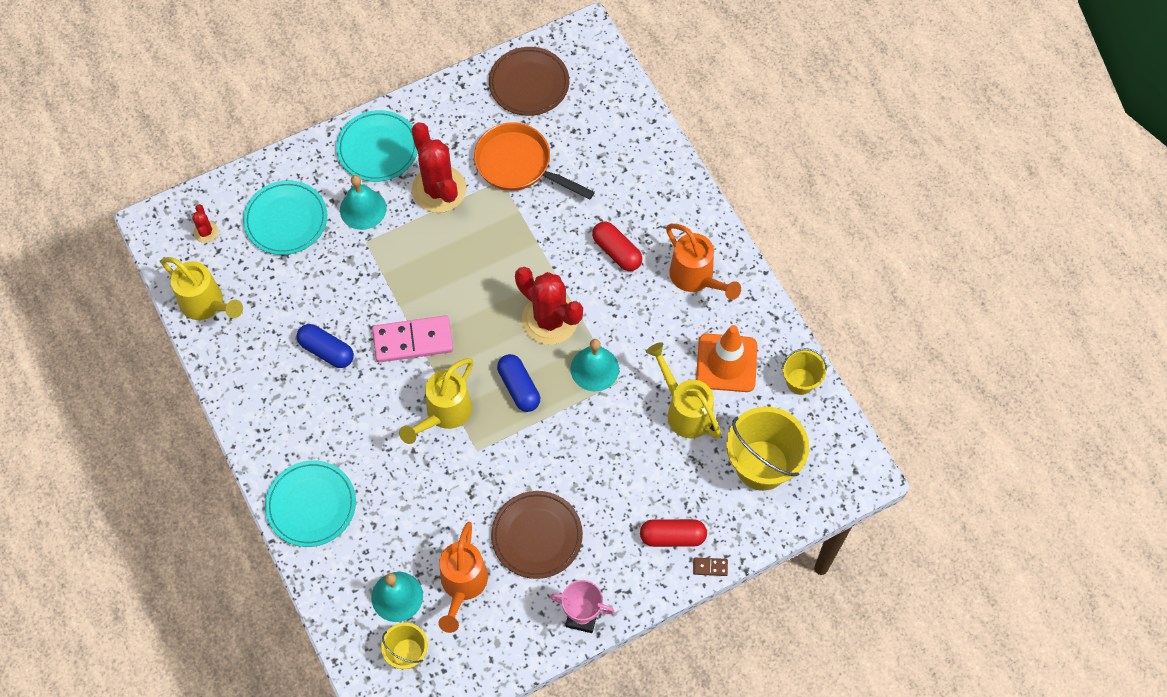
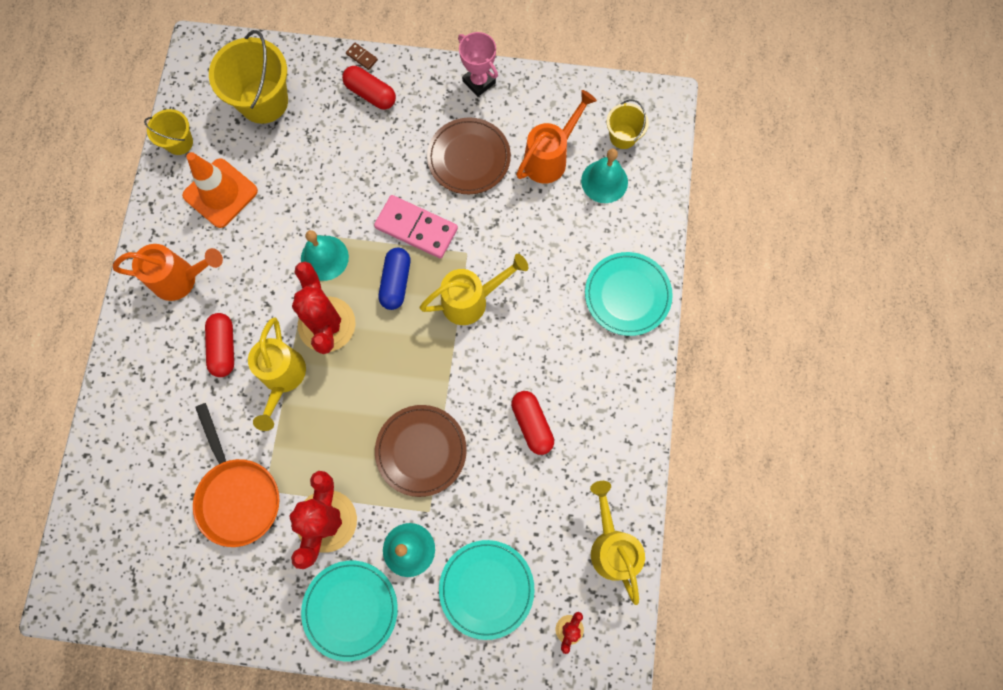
camera: 145 degrees left, 10 degrees up
blue capsule [297,324,354,368] -> red capsule [511,391,554,455]
pink domino [372,315,453,363] -> pink domino moved to [374,195,458,259]
brown plate [489,47,569,116] -> brown plate moved to [375,405,467,497]
yellow watering can [646,342,722,439] -> yellow watering can moved to [248,317,306,431]
orange watering can [666,224,741,300] -> orange watering can turned 90 degrees clockwise [113,244,223,301]

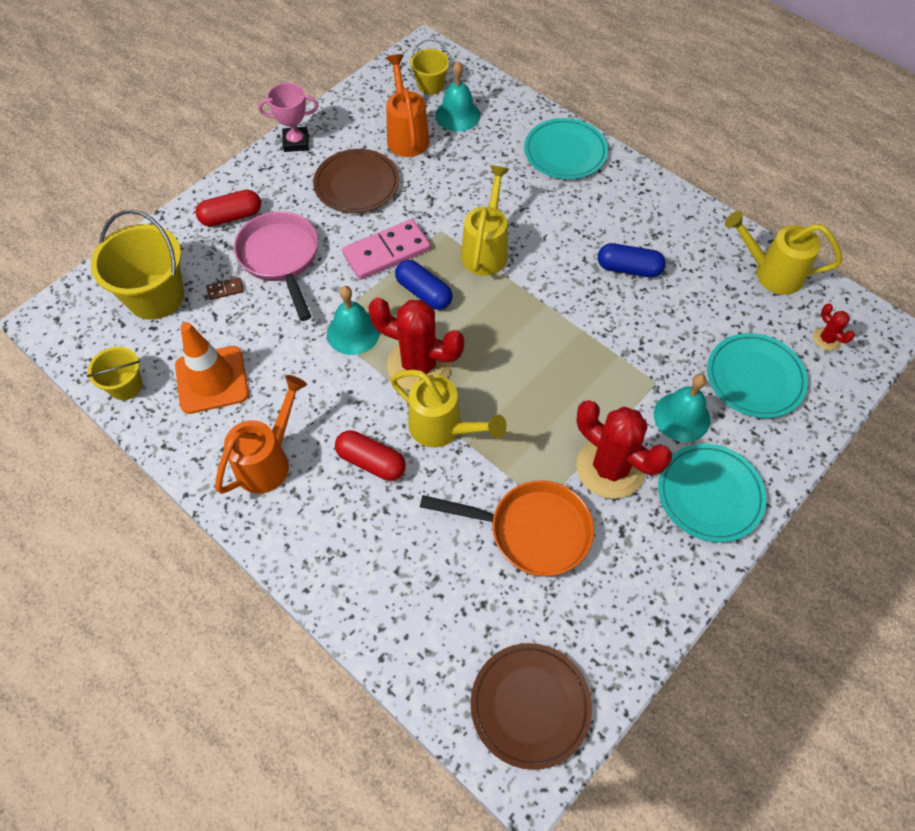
camera: 55 degrees left, 15 degrees down
brown domino [346,43,378,70] -> brown domino moved to [206,277,244,300]
brown plate [375,405,467,497] -> brown plate moved to [470,643,592,770]
red capsule [511,391,554,455] -> blue capsule [598,243,666,277]
none -> pink pan [234,211,318,321]

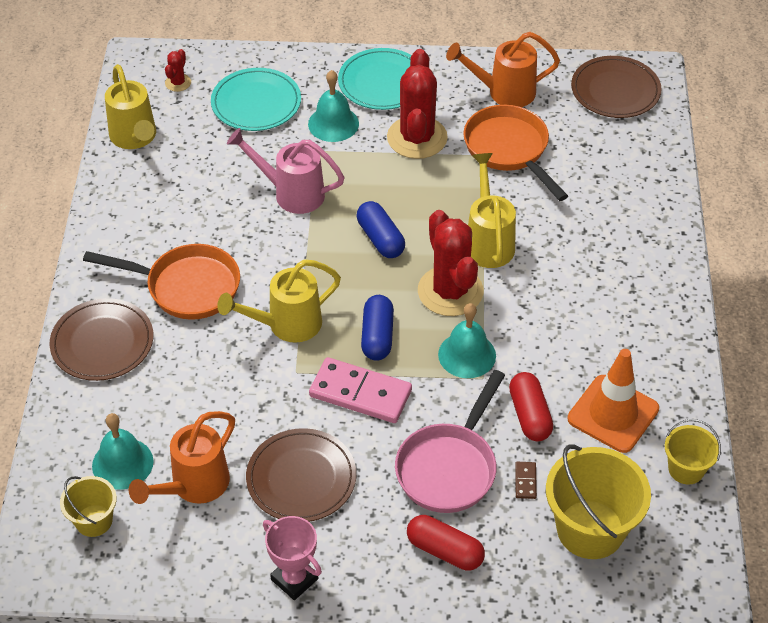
camera: 130 degrees left, 10 degrees down
brown domino [206,277,244,300] -> brown domino turned 60 degrees clockwise [515,462,537,499]
orange watering can [215,375,307,494] -> orange watering can moved to [446,32,560,107]
red capsule [335,430,406,481] -> red capsule moved to [509,372,553,442]
turquoise plate [524,118,608,179] -> brown plate [50,298,153,381]
blue capsule [598,243,666,277] -> blue capsule moved to [357,201,405,258]
none -> orange pan [83,244,240,320]
none -> pink watering can [227,128,345,214]

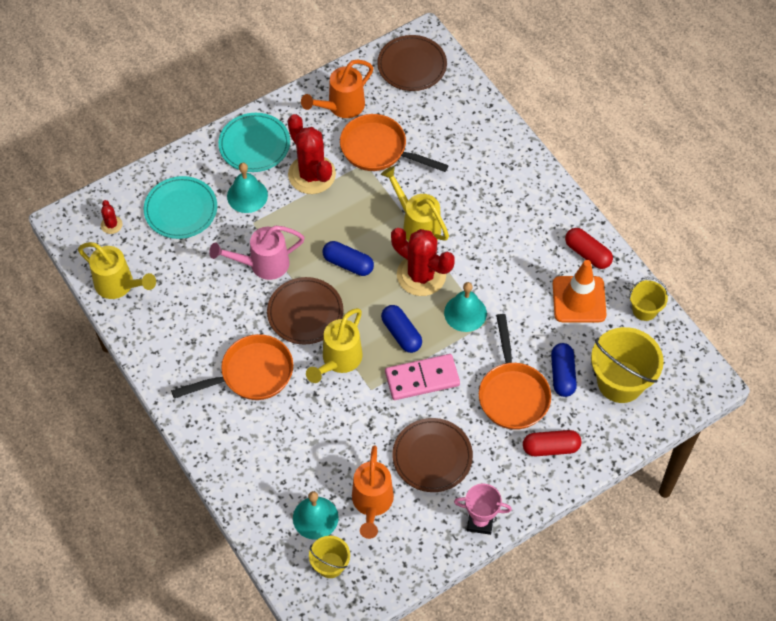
camera: 35 degrees left, 10 degrees up
brown plate [50,298,153,381] -> brown plate moved to [267,277,343,345]
pink pan [395,370,505,513] -> orange pan [479,314,551,430]
red capsule [509,372,553,442] -> red capsule moved to [565,228,613,269]
brown domino [515,462,537,499] -> blue capsule [551,343,577,397]

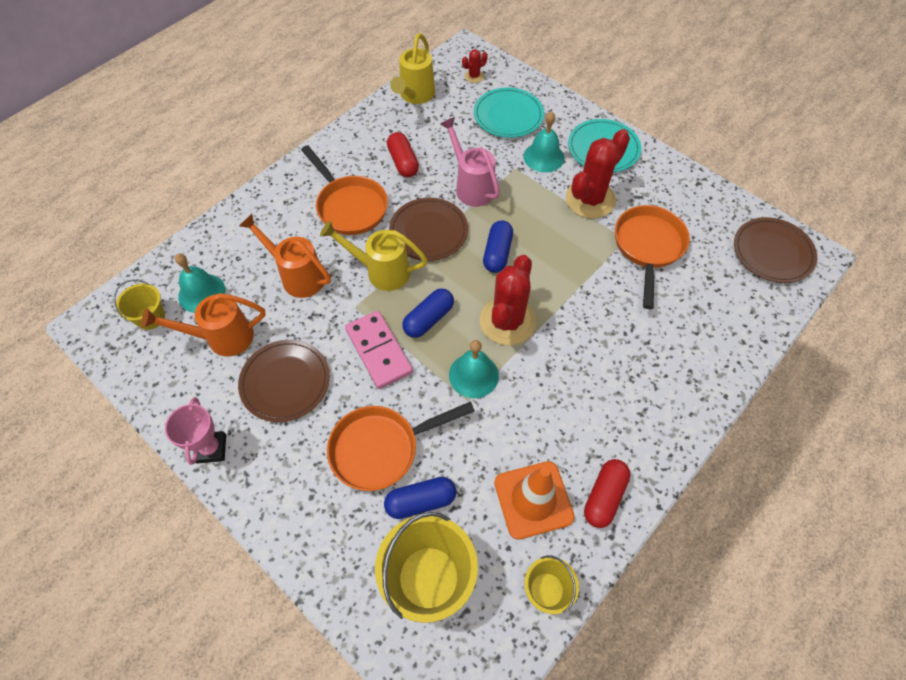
camera: 75 degrees right, 0 degrees up
orange watering can [301,59,373,118] -> orange watering can moved to [239,214,331,298]
yellow watering can [381,166,449,242] -> none
red capsule [523,430,581,456] -> red capsule moved to [387,132,419,177]

